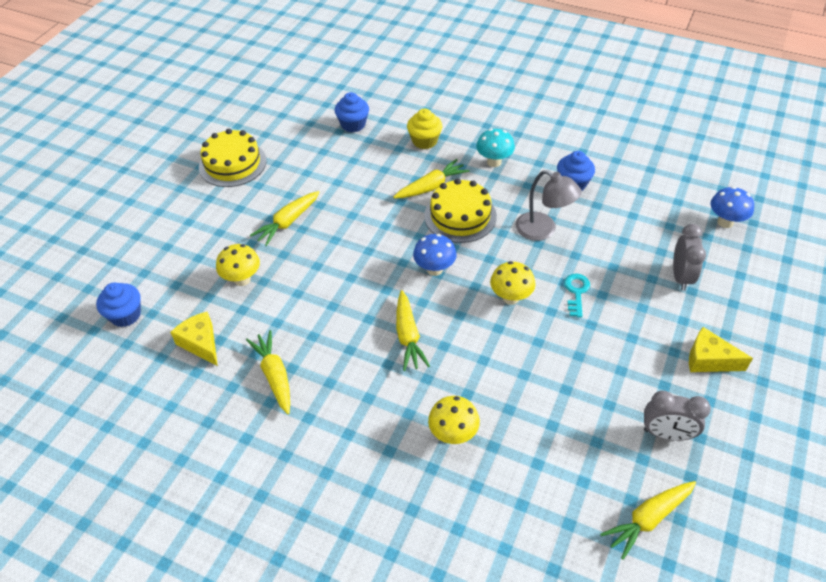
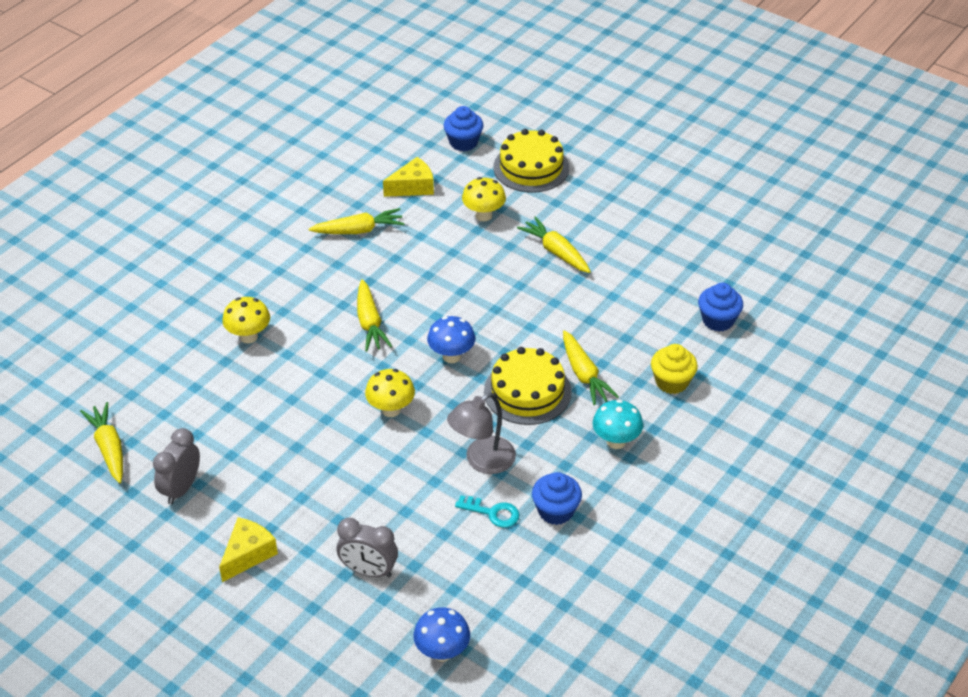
camera: 100 degrees right, 5 degrees down
yellow cake [199,129,267,187] -> yellow cake moved to [493,129,569,193]
yellow carrot [396,290,430,371] -> yellow carrot turned 105 degrees counterclockwise [357,279,392,352]
turquoise key [564,273,590,318] -> turquoise key moved to [455,495,519,528]

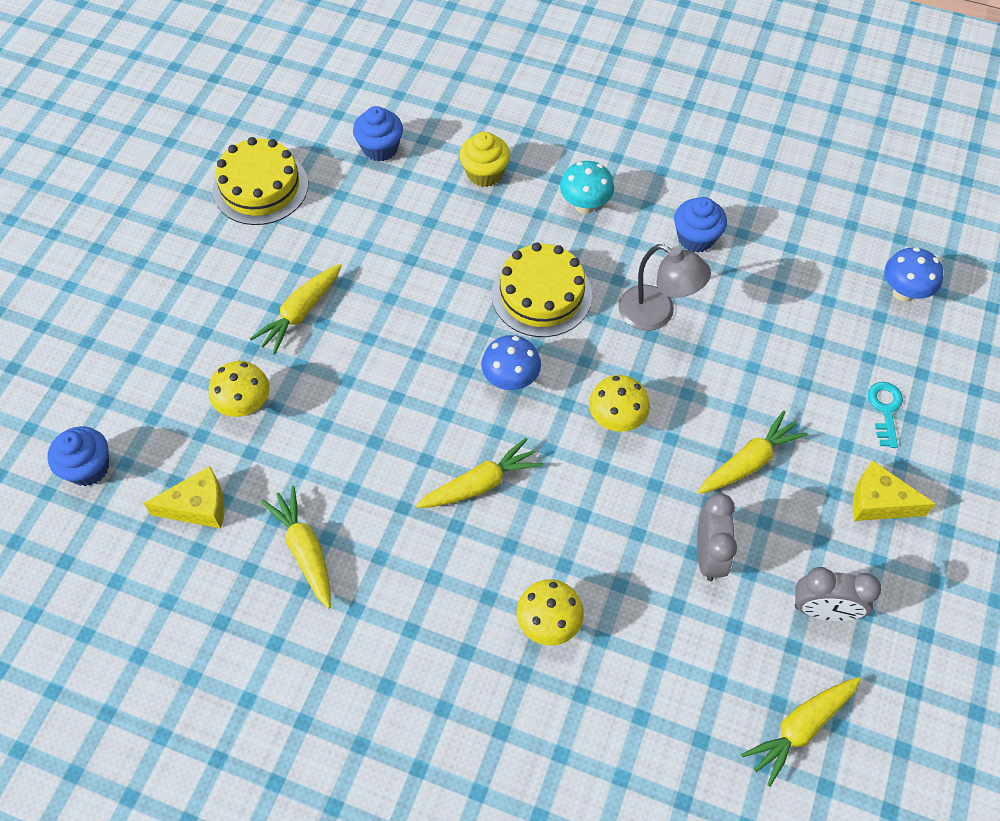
camera: 105 degrees left, 15 degrees up
grey clock [337,518,398,577] -> grey clock moved to [697,493,737,581]
yellow cheese [383,157,434,197] -> yellow cheese turned 120 degrees clockwise [143,466,225,529]
turquoise key [455,495,519,528] -> turquoise key moved to [868,382,903,448]
yellow cake [493,129,569,193] -> yellow cake moved to [213,137,308,225]
yellow carrot [563,330,619,405] -> yellow carrot moved to [698,411,808,494]

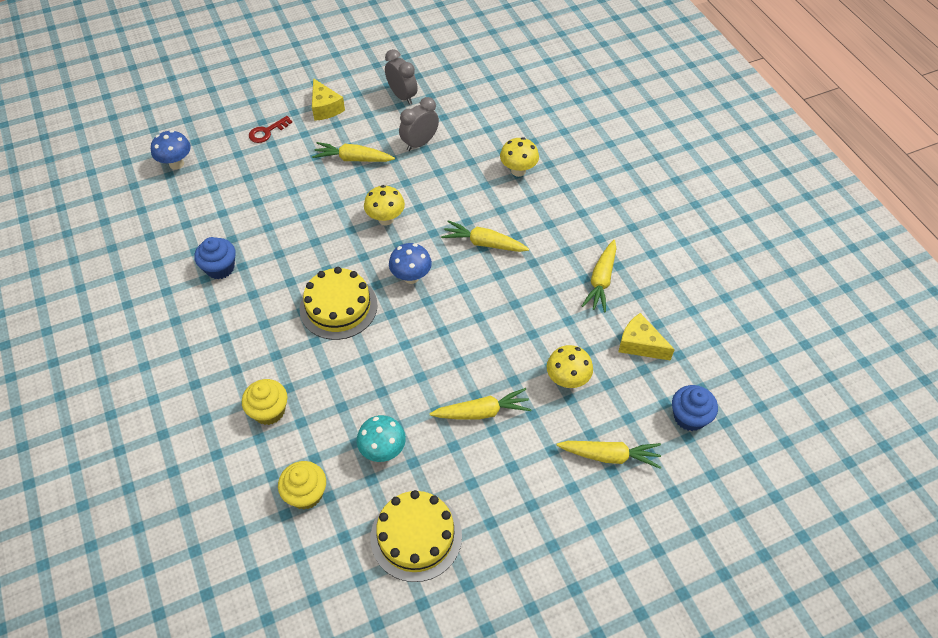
camera: 135 degrees left, 5 degrees down
blue cupcake [353,106,403,161] -> yellow cupcake [278,461,326,510]
turquoise mushroom [560,161,614,214] -> turquoise mushroom moved to [357,415,406,462]
grey lamp [619,244,711,331] -> none
yellow carrot [741,677,861,787] -> yellow carrot moved to [557,441,661,469]
turquoise key [868,382,903,448] -> red key [249,116,292,143]

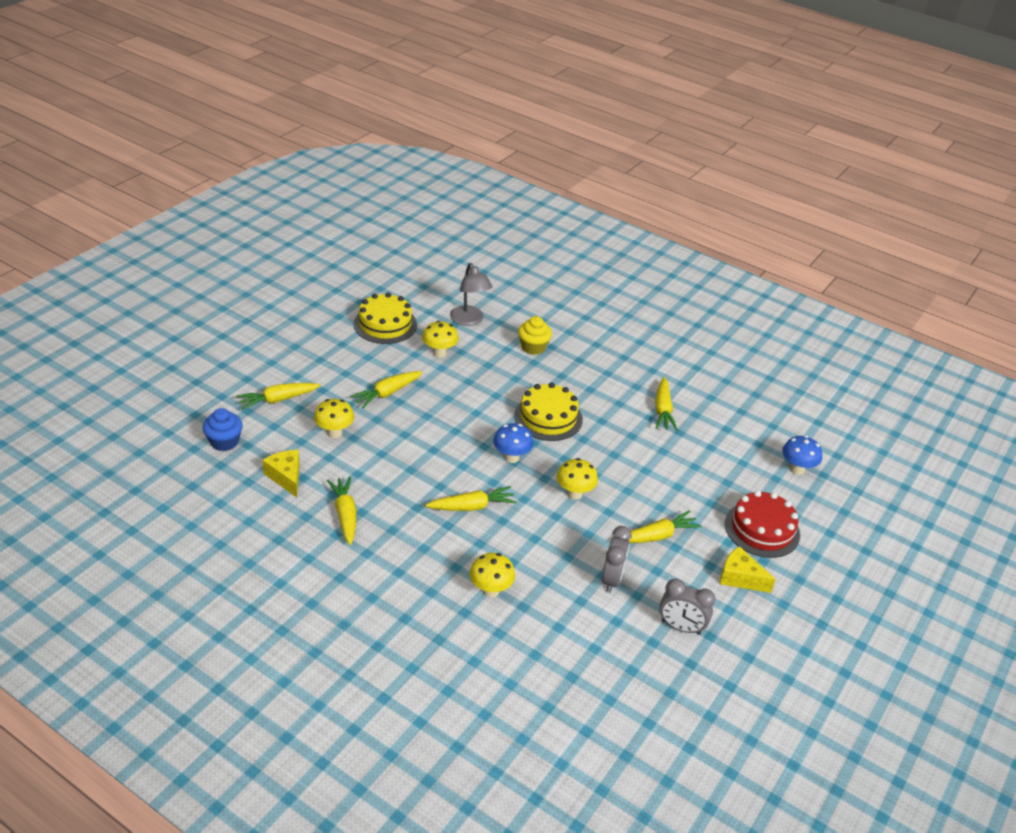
camera: 145 degrees right, 15 degrees down
blue cupcake [194,237,236,279] -> yellow carrot [655,377,678,431]
red key [249,116,292,143] -> red cake [725,490,800,558]
yellow cupcake [278,461,326,510] -> grey lamp [450,263,492,326]
turquoise mushroom [357,415,406,462] -> yellow mushroom [422,321,459,358]
yellow cheese [618,313,675,361] -> yellow cheese turned 120 degrees counterclockwise [263,450,300,498]

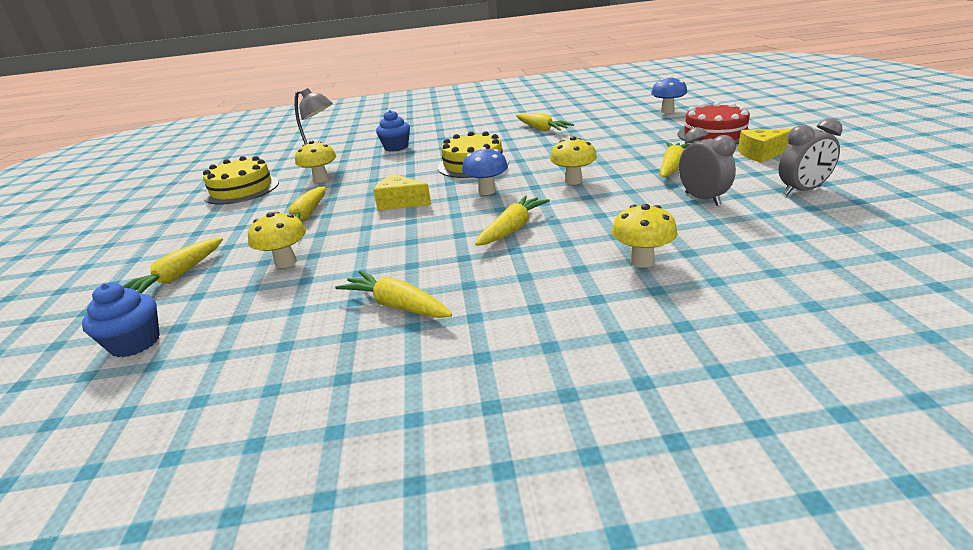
camera: 35 degrees left, 10 degrees down
yellow cheese [263,450,300,498] -> yellow cheese moved to [373,174,431,210]
yellow cupcake [518,316,552,355] -> blue cupcake [376,110,410,152]

